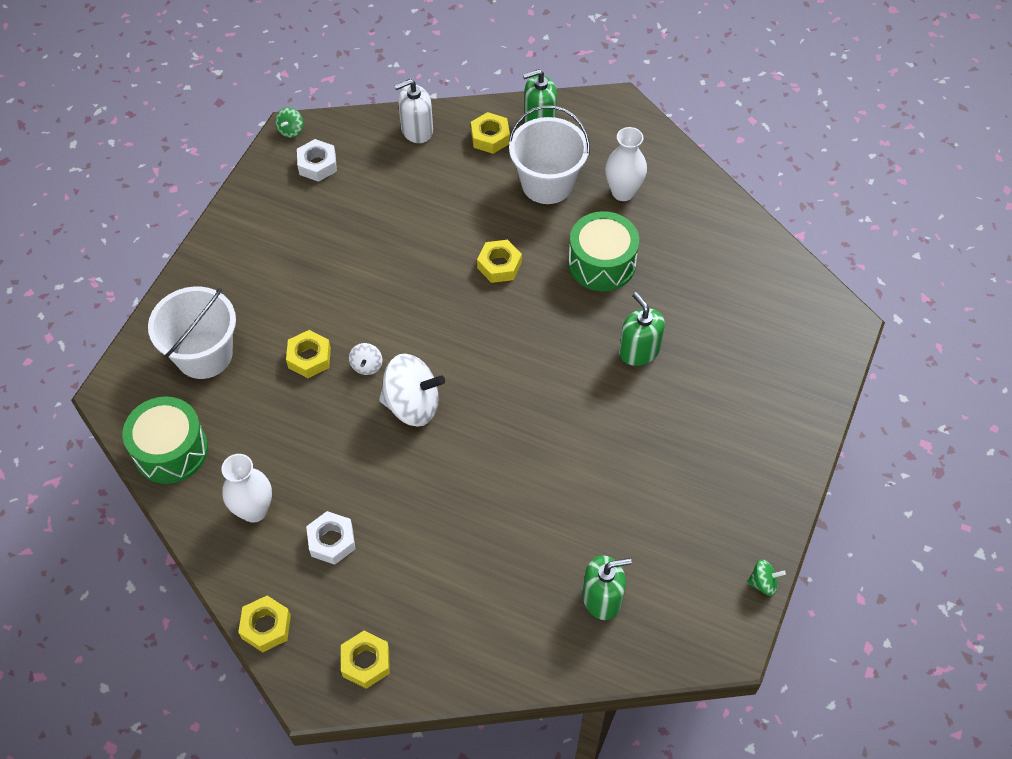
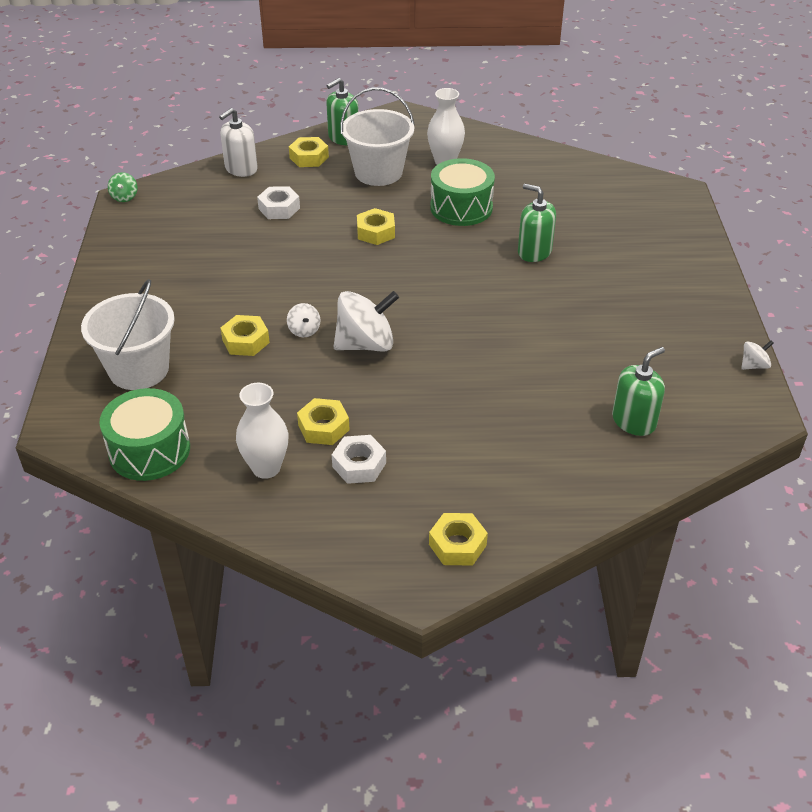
camera: 25 degrees left, 15 degrees down
yellow nut [238,596,291,652] -> yellow nut moved to [297,398,350,445]
white nut [297,139,337,182] -> white nut moved to [257,186,300,219]
green spinning top [747,559,786,596] -> white spinning top [741,340,774,370]

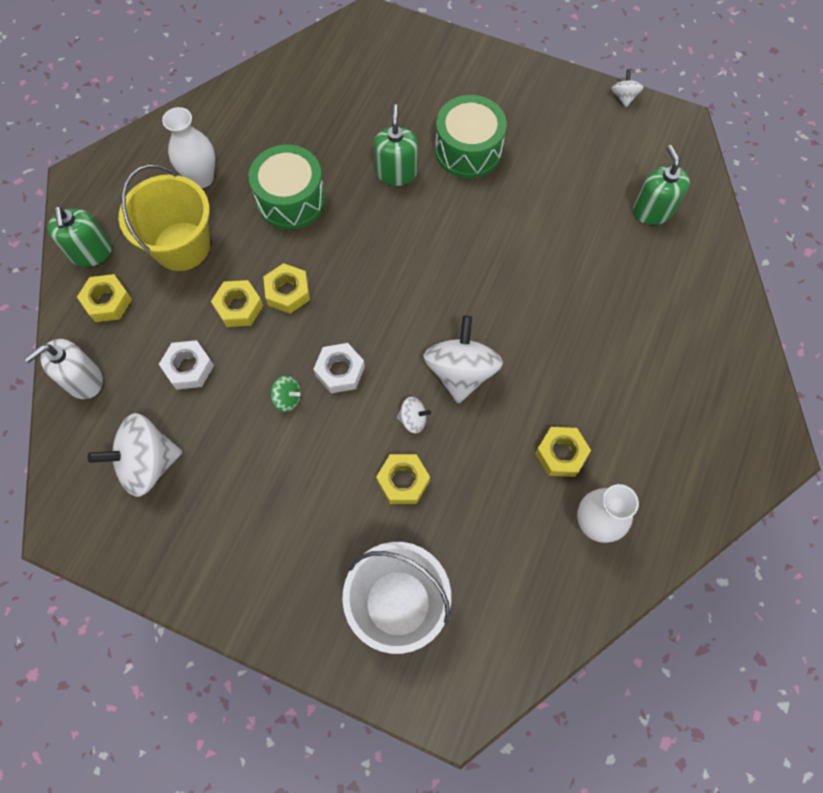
camera: 65 degrees left, 25 degrees up
green drum [99,388,190,481] -> green drum moved to [435,95,507,178]
green spinning top [108,172,137,202] -> green spinning top moved to [270,375,301,412]
white soap dispenser [219,108,258,177] -> white soap dispenser turned 75 degrees clockwise [24,339,103,399]
white nut [332,435,386,484] -> white nut moved to [313,343,365,393]
white bucket [340,88,415,186] -> yellow bucket [119,165,210,271]
yellow nut [429,513,488,566] -> yellow nut moved to [211,280,263,327]
green soap dispenser [518,184,556,262] -> green soap dispenser turned 120 degrees clockwise [374,104,418,186]
none -> white spinning top [88,413,183,497]

